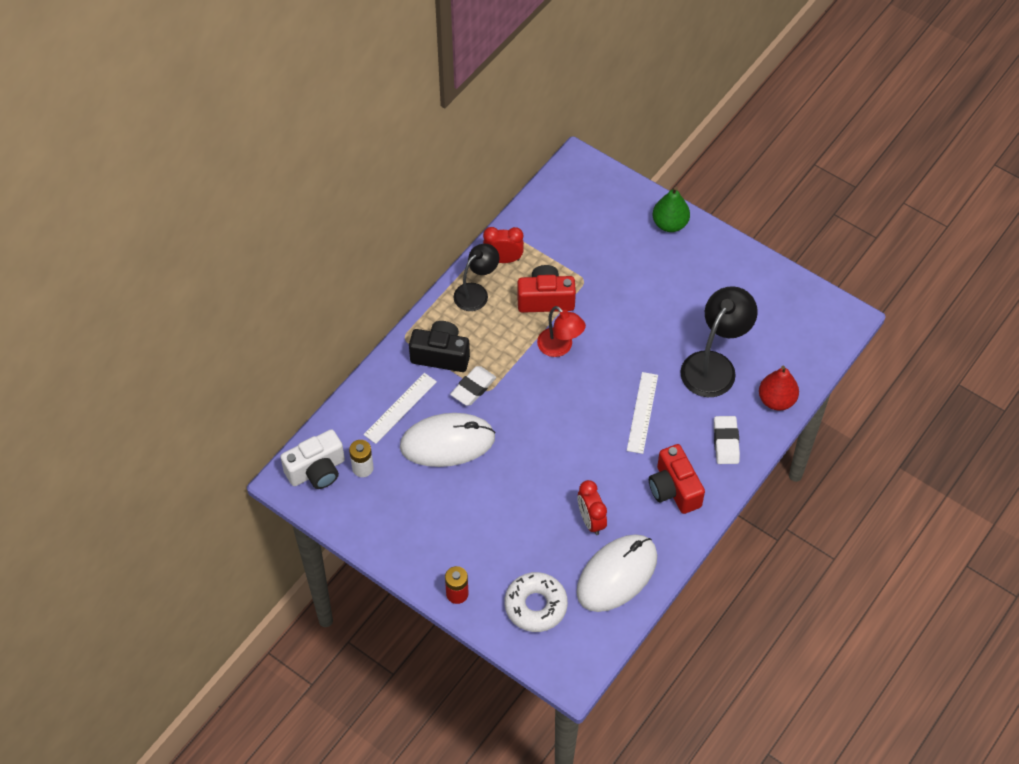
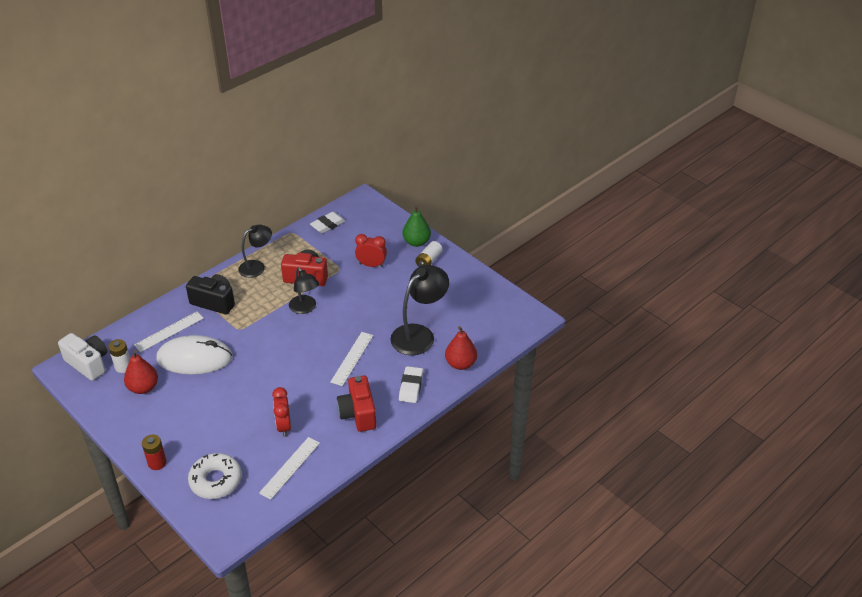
camera: 10 degrees right, 15 degrees down
white camera [280,429,345,489] -> white camera turned 120 degrees counterclockwise [58,333,107,381]
white eraser [450,366,496,406] -> white eraser moved to [310,212,346,233]
red clock [483,227,524,263] -> red clock moved to [355,234,387,267]
red lamp [537,306,586,357] -> black lamp [289,267,319,314]
white mouse [576,534,657,612] -> white ruler [259,437,320,500]
none -> red pear [124,350,158,394]
none -> white battery [415,241,443,267]

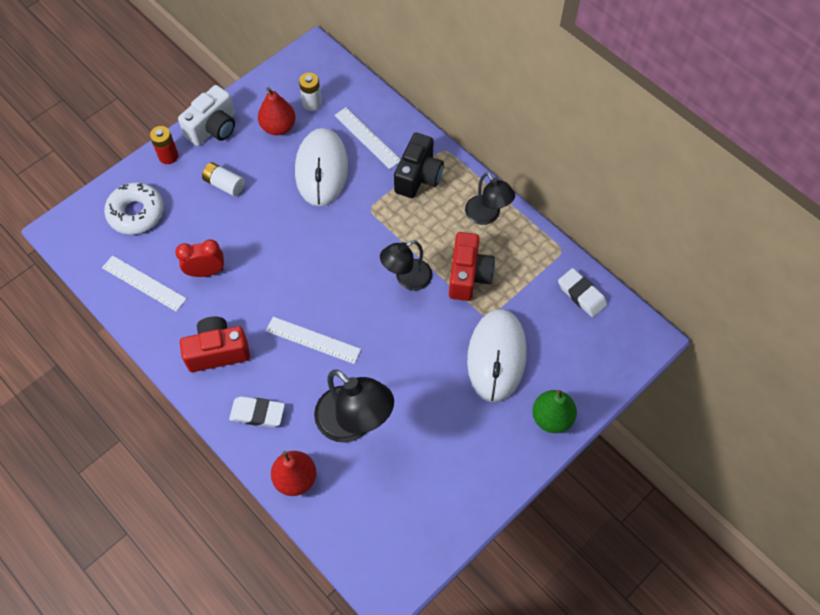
camera: 90 degrees right, 20 degrees up
white camera [58,333,107,381] -> white camera moved to [178,85,235,146]
red clock [355,234,387,267] -> white mouse [467,309,527,402]
white battery [415,241,443,267] -> white battery moved to [202,162,245,196]

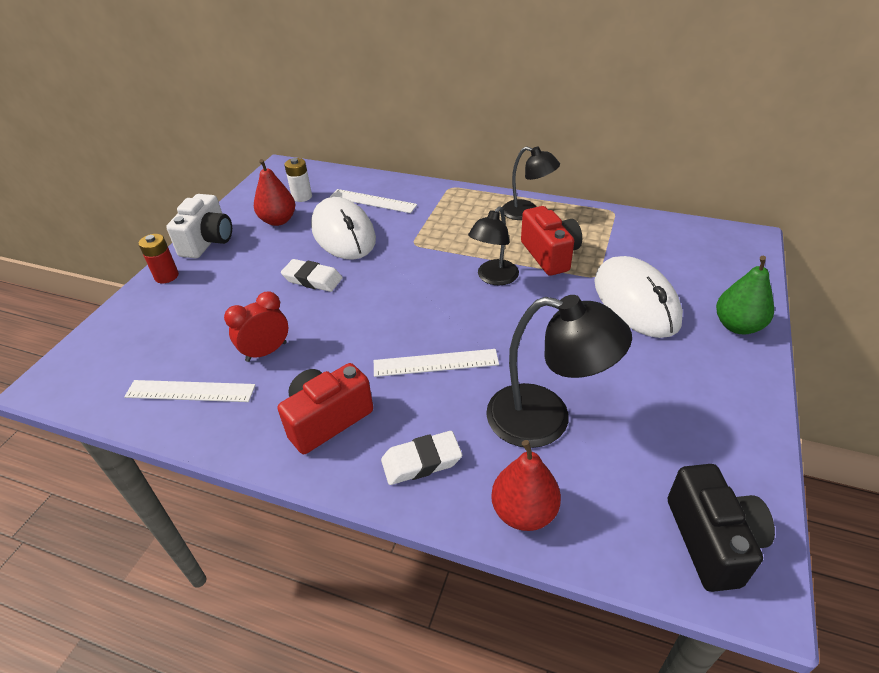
camera: 25 degrees left, 20 degrees down
white donut [104,182,164,234] -> none
white battery [202,162,245,196] -> none
black camera [394,133,444,198] -> black camera moved to [668,464,775,592]
white eraser [558,268,607,317] -> white eraser moved to [281,259,343,292]

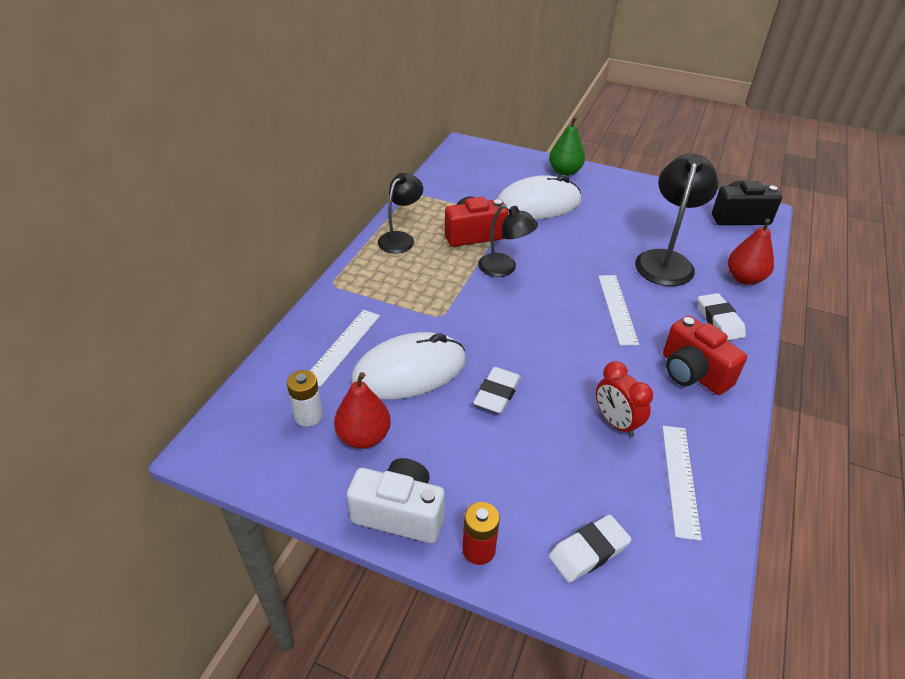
camera: 90 degrees left, 0 degrees up
none -> white eraser [549,515,631,583]

